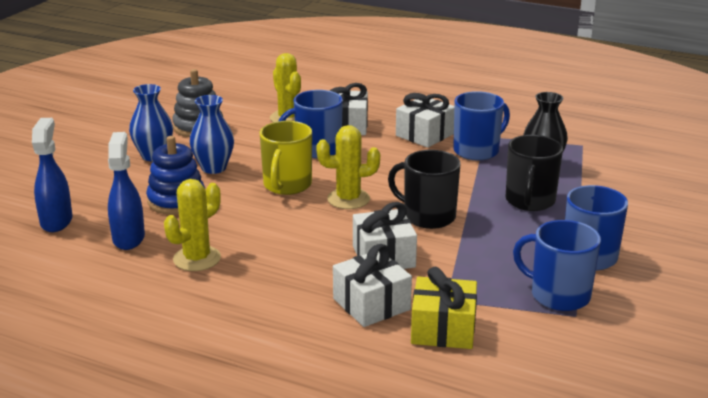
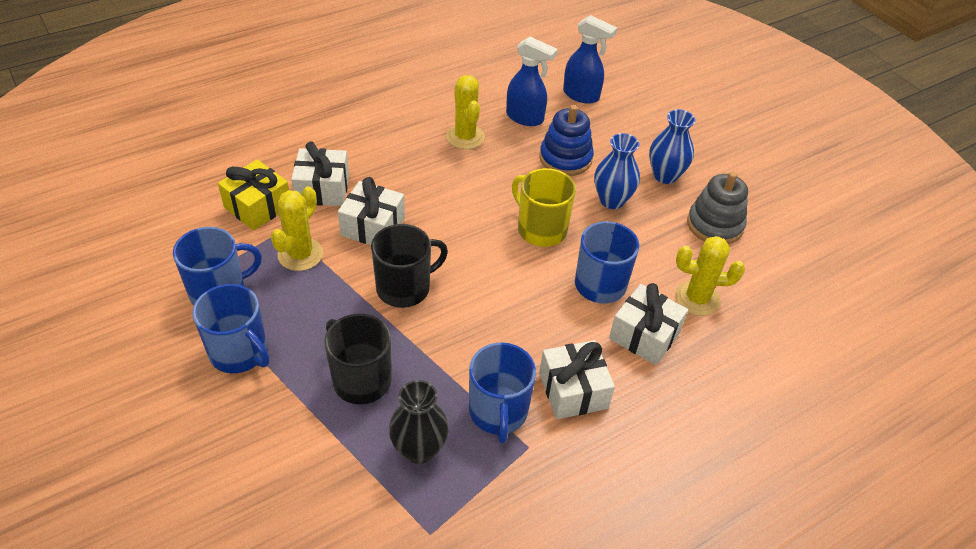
camera: 120 degrees right, 20 degrees up
yellow cactus [316,125,380,209] -> yellow cactus moved to [271,186,323,271]

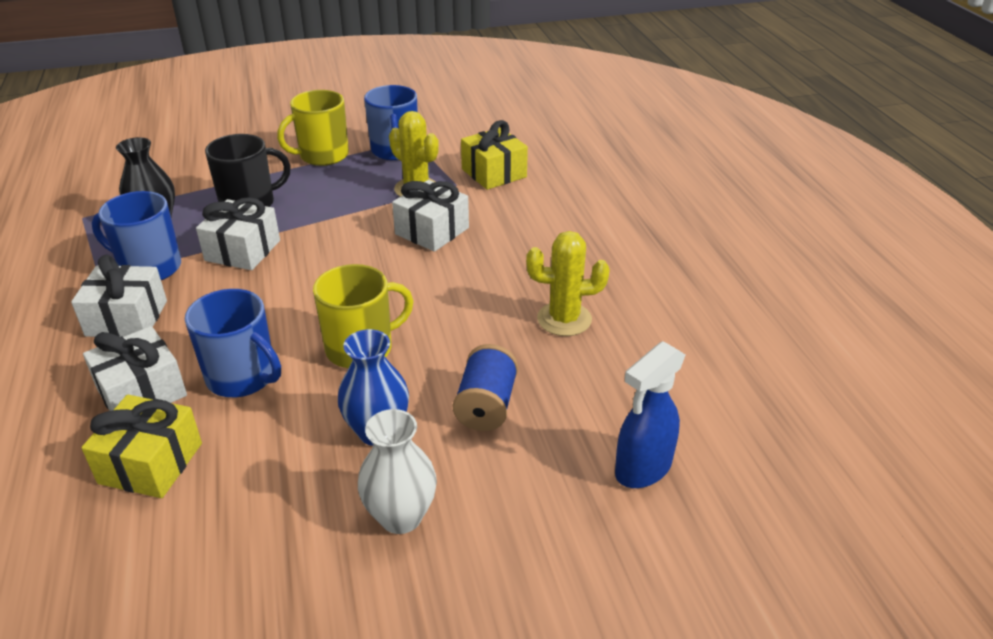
camera: 110 degrees right, 10 degrees down
blue mug [192,284,270,373] -> yellow mug [277,90,349,166]
white gift [291,141,349,206] -> white gift moved to [196,197,280,270]
black mug [371,224,448,308] -> none
blue spray bottle [506,37,558,126] -> none
blue stacking toy [539,105,594,176] -> blue spool [453,344,518,431]
blue vase [649,109,696,184] -> white vase [358,409,437,534]
yellow cactus [675,236,745,316] -> yellow gift [81,395,202,498]
grey stacking toy [687,172,748,244] -> none

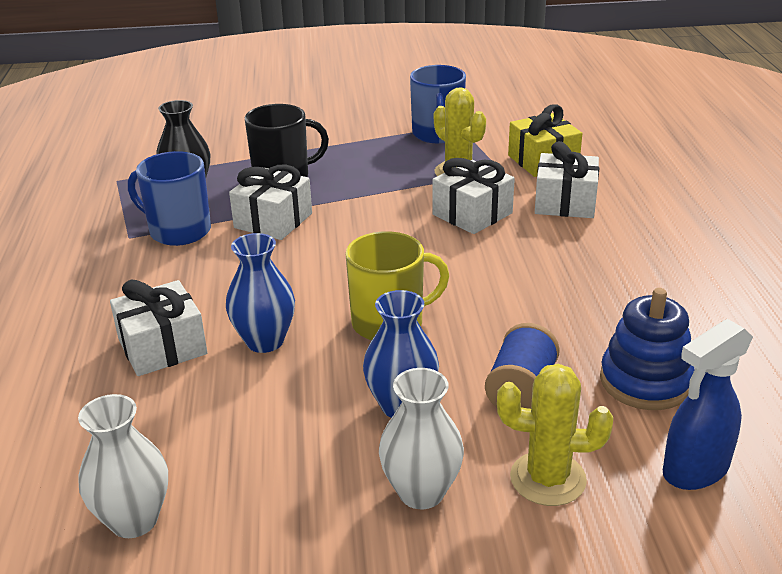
camera: 10 degrees right, 5 degrees down
white gift [71,255,167,337] -> white gift moved to [535,141,599,218]
yellow gift [81,395,202,498] -> none
blue mug [185,289,281,397] -> blue vase [226,233,295,353]
yellow mug [277,90,349,166] -> none
yellow cactus [526,231,609,336] -> yellow cactus moved to [497,364,613,506]
none -> white vase [78,394,168,538]
none -> blue stacking toy [600,288,695,410]

